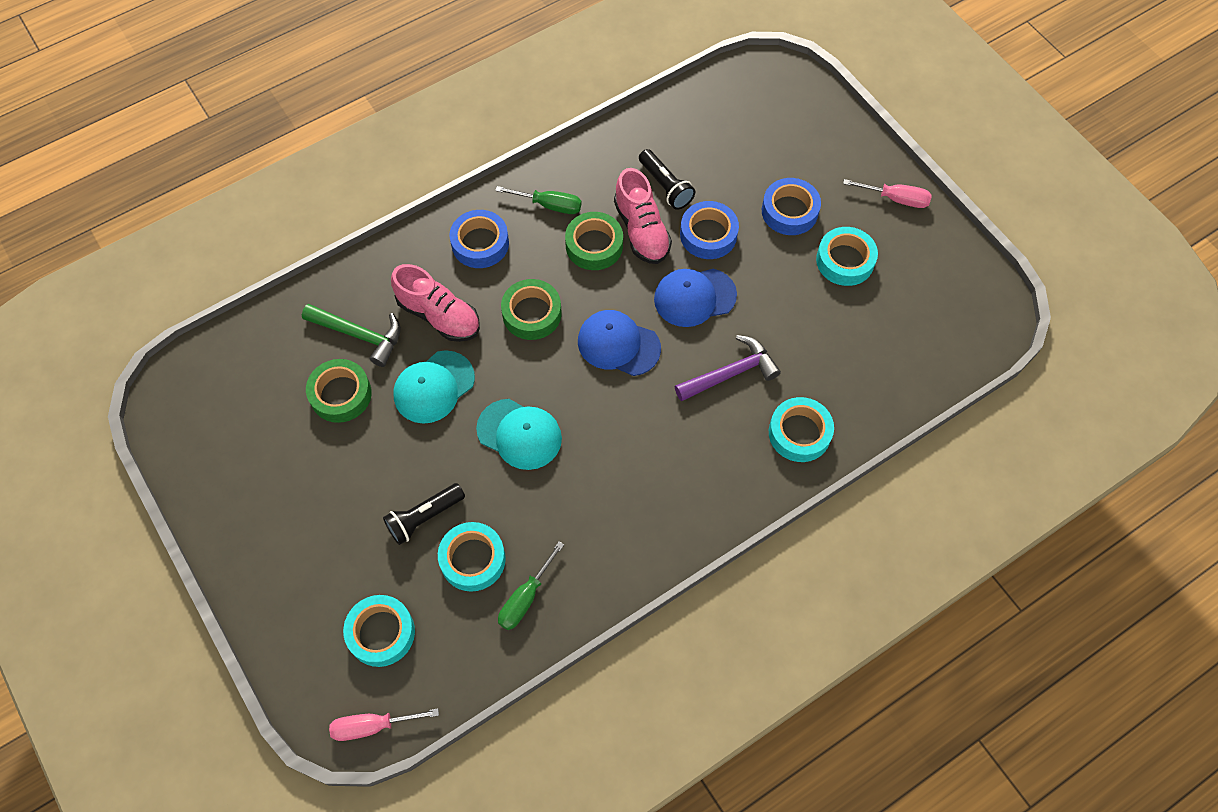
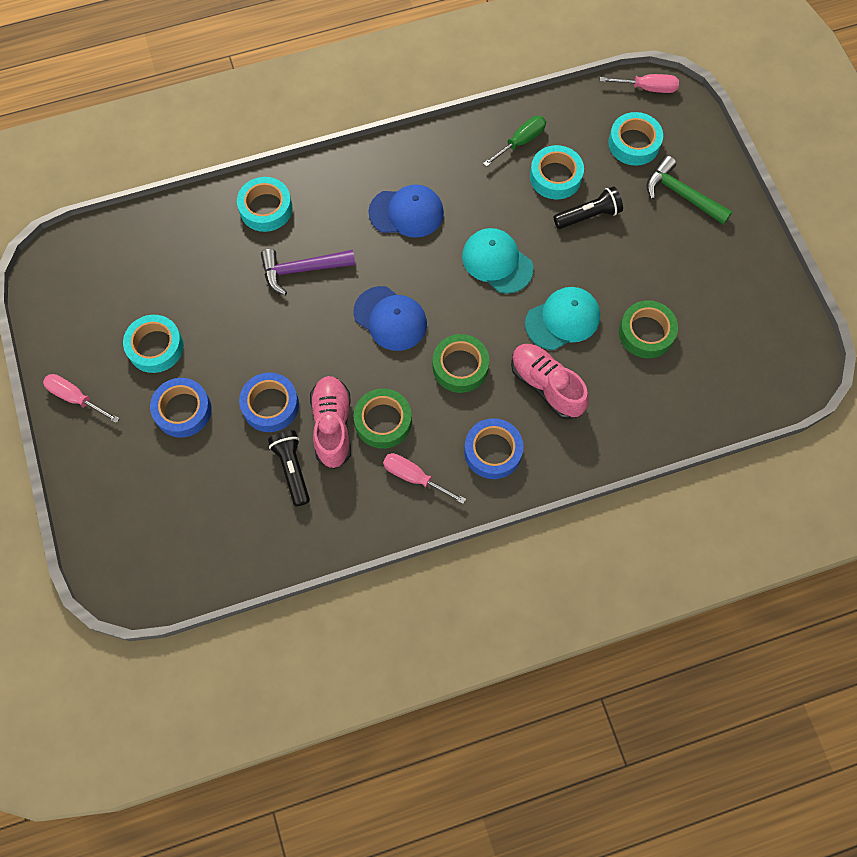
camera: 165 degrees left, 5 degrees up
green hammer [302,304,401,367] -> green hammer moved to [646,156,733,225]
green screwdriver [495,186,582,214] -> pink screwdriver [383,453,466,504]
blue cap [654,269,737,327] -> blue cap moved to [368,185,444,238]

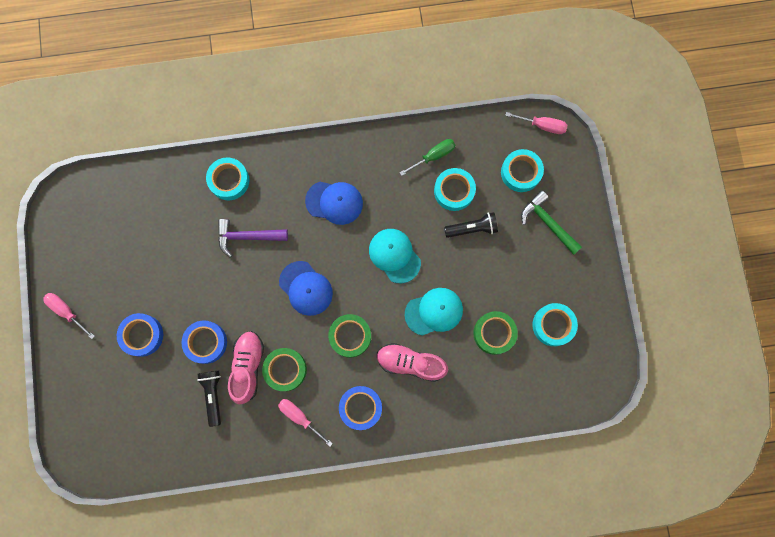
camera: 10 degrees right, 10 degrees up
turquoise tape [123,315,184,373] -> turquoise tape moved to [533,303,578,346]
pink shoe [511,344,589,420] -> pink shoe turned 45 degrees counterclockwise [377,343,448,382]

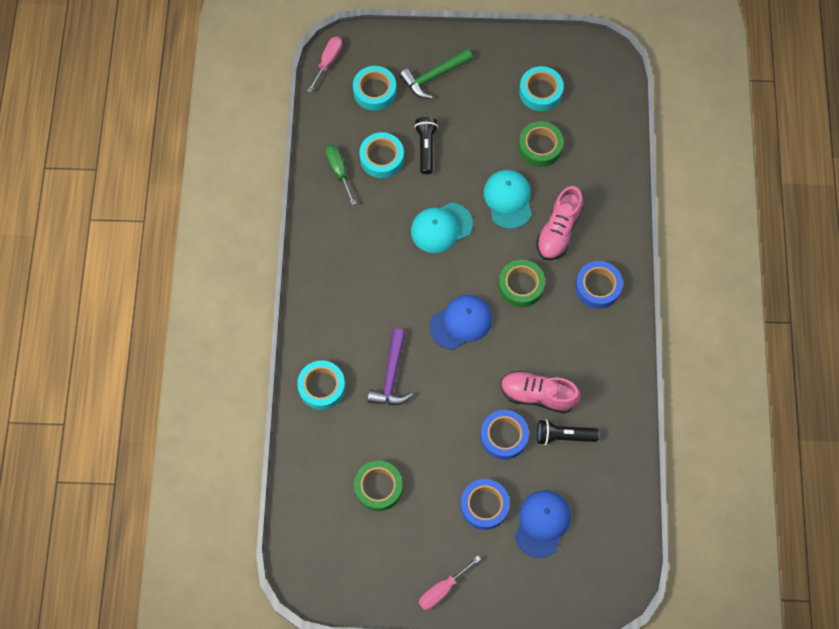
camera: 80 degrees left, 10 degrees down
green tape [262,348,307,391] -> green tape moved to [354,461,403,511]
pink screwdriver [278,399,333,446] -> none
blue cap [305,182,363,225] -> blue cap moved to [515,490,571,558]

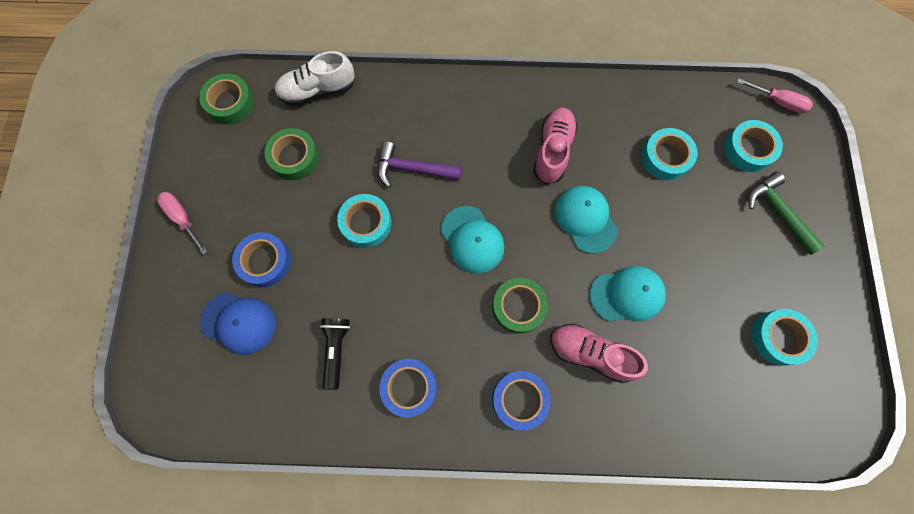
camera: 90 degrees right, 5 degrees up
turquoise tape [297,360,345,410] -> turquoise tape moved to [337,194,392,248]
green screwdriver [325,145,356,205] -> none
black flashlight [415,117,438,174] -> none
blue cap [429,295,492,350] -> turquoise cap [441,206,504,274]
blue tape [480,410,529,460] -> blue tape moved to [379,359,437,417]
pink shoe [501,371,580,414] -> pink shoe moved to [533,108,578,184]
green tape [518,121,564,167] -> green tape moved to [199,73,254,124]
none -> white shoe [274,51,355,106]

